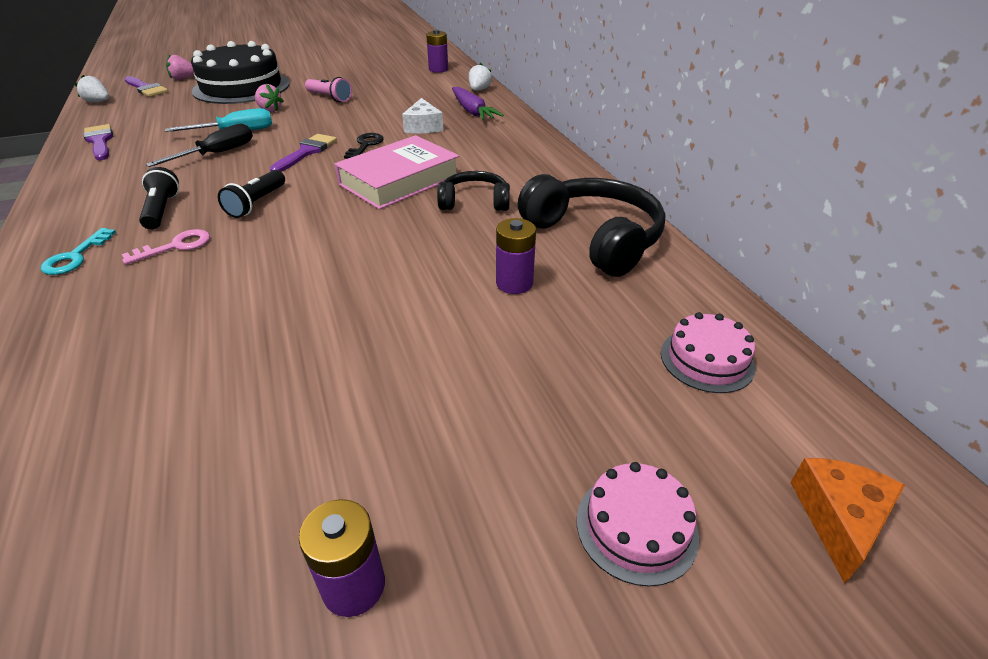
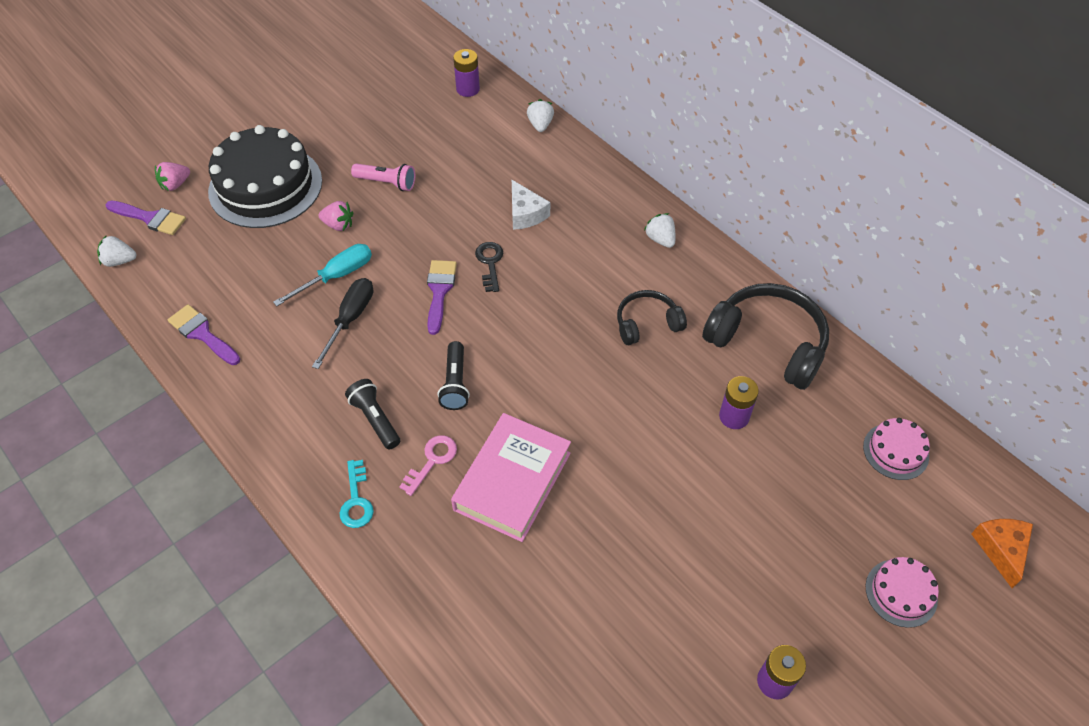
camera: 20 degrees left, 15 degrees up
pink book [334,135,459,209] -> pink book moved to [451,413,571,542]
purple carrot [452,87,503,120] -> none
none -> white strawberry [644,213,675,248]

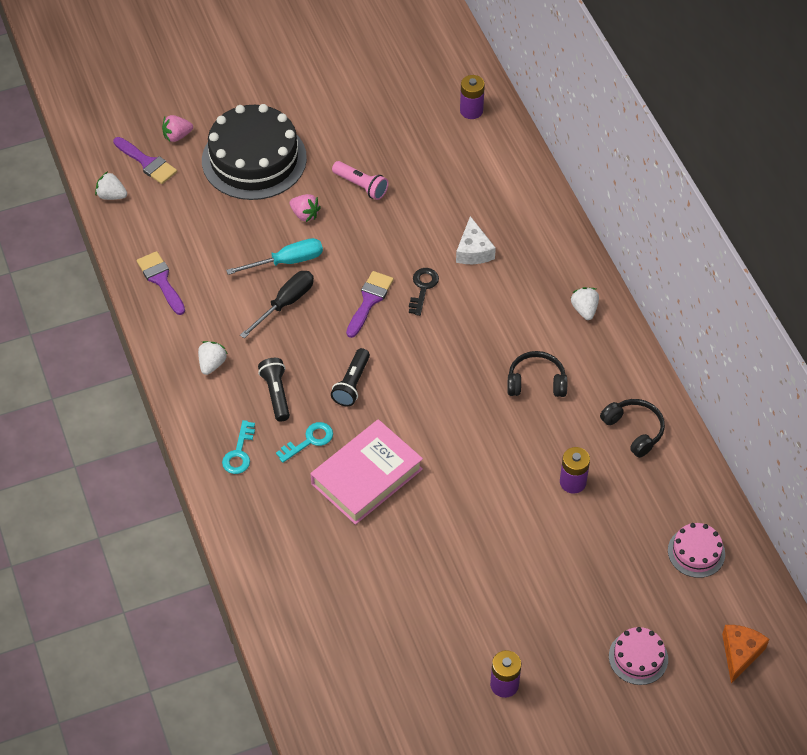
camera: 20 degrees right, 0 degrees up
pink key [399,435,457,496] -> turquoise key [276,422,333,463]
white strawberry [527,99,554,132] -> white strawberry moved to [198,341,228,375]
black headphones [702,283,829,390] -> black headphones [600,399,665,458], size x0.57

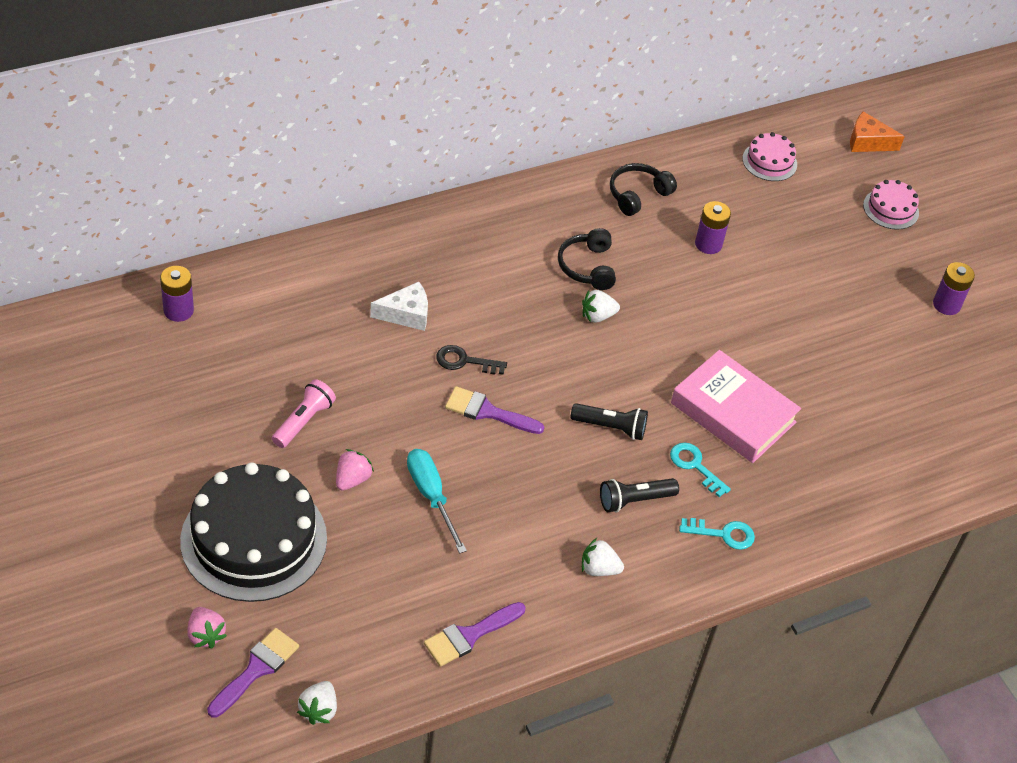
camera: 100 degrees left, 5 degrees down
black screwdriver [240,271,314,339] -> none
white strawberry [571,287,599,320] -> white strawberry moved to [582,290,620,323]

